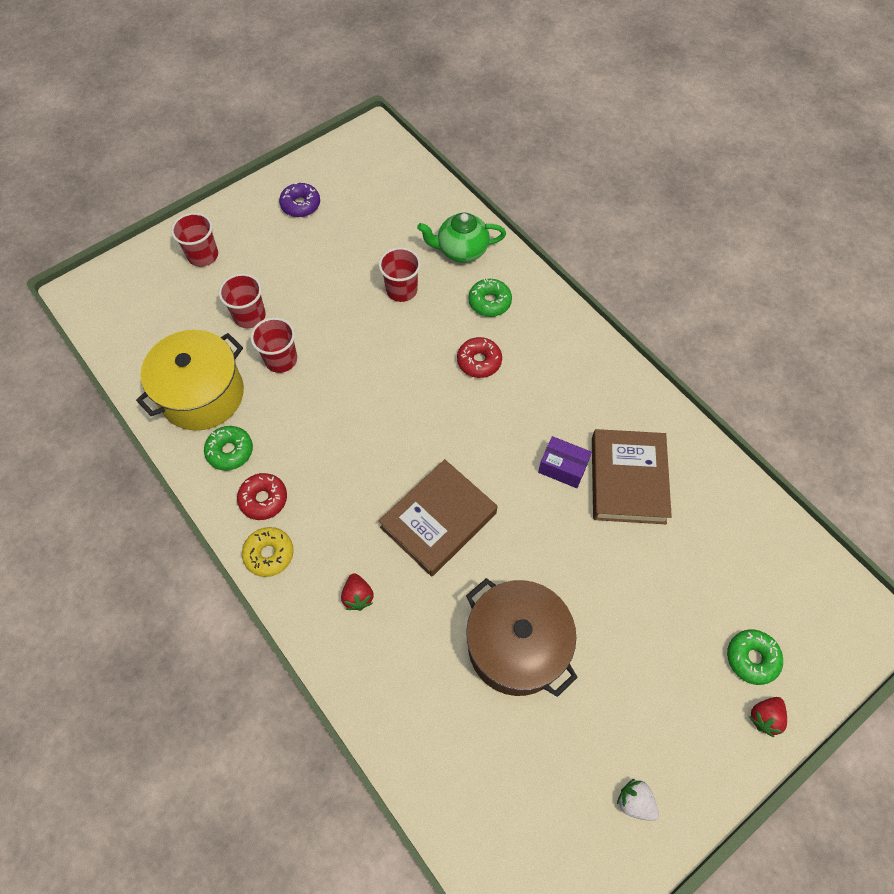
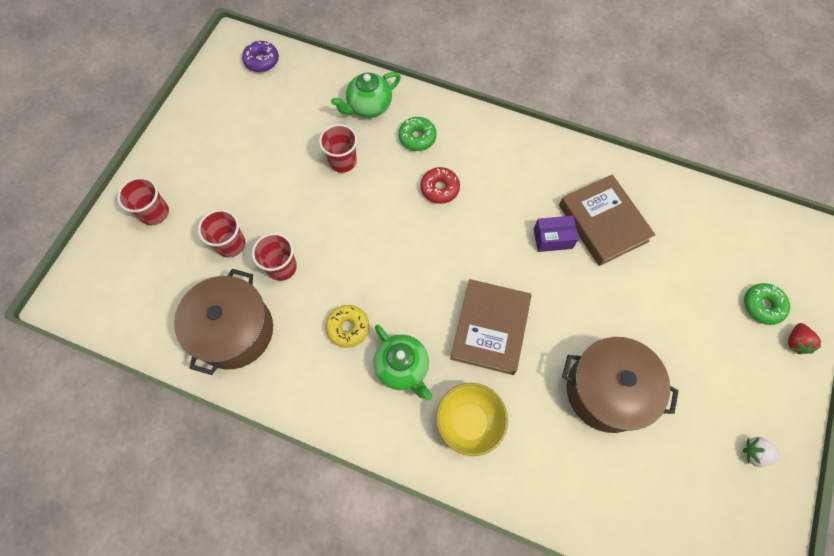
camera: 30 degrees left, 5 degrees up
yellow pot [136,330,244,431] -> brown pot [174,269,273,375]
green donut [204,426,253,471] -> none
red donut [237,473,287,520] -> none
yellow donut [242,527,294,577] -> yellow donut moved to [325,305,369,348]
purple donut [279,183,320,217] -> purple donut moved to [242,41,279,72]
red strawberry [341,573,374,611] -> yellow bowl [436,383,508,456]
none -> green teapot [374,325,432,401]

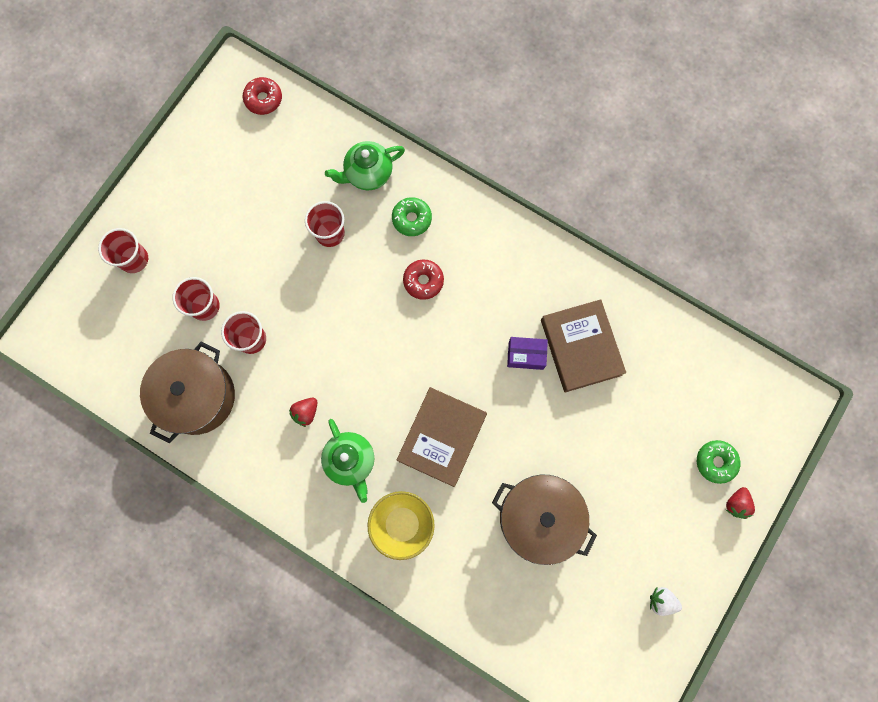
camera: 10 degrees right, 10 degrees up
purple donut [242,41,279,72] -> red donut [243,77,282,115]
yellow donut [325,305,369,348] -> red strawberry [289,398,317,427]

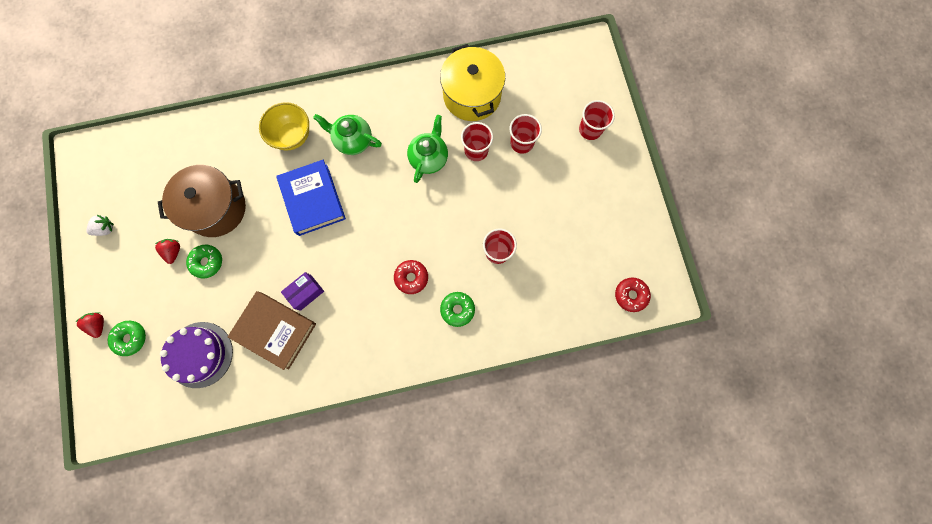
camera: 135 degrees right, 0 degrees up
brown pot [140,342,235,443] -> yellow pot [440,44,505,121]
red strawberry [289,398,317,427] -> red strawberry moved to [155,239,180,264]
green teapot [325,141,405,190] -> green teapot moved to [407,115,448,183]
brown book [397,387,487,487] -> blue book [276,160,346,236]
none -> purple cake [160,322,233,388]
none -> green donut [186,245,222,279]

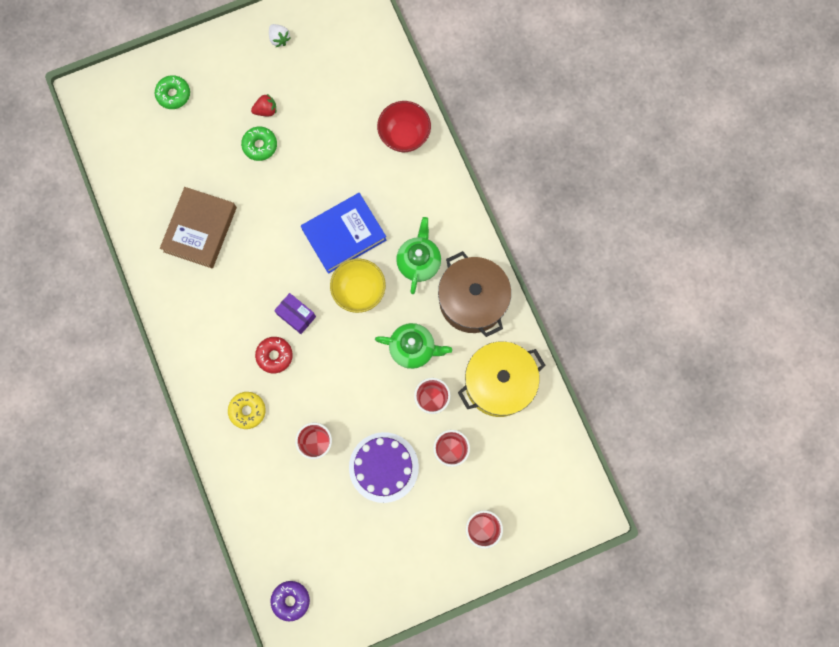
camera: 80 degrees right, 0 degrees up
red strawberry [76,312,104,338] -> none
brown pot [158,165,246,237] -> brown pot moved to [438,251,511,337]
purple cake [160,322,233,388] -> purple cake moved to [349,432,419,503]
yellow bowl [259,102,309,151] -> yellow bowl moved to [330,258,386,313]
purple box [281,272,324,311] -> purple box moved to [274,293,316,334]
green donut [440,292,475,327] -> yellow donut [228,392,266,429]
red donut [615,277,651,312] -> purple donut [271,581,310,621]
none -> red bowl [377,101,431,152]

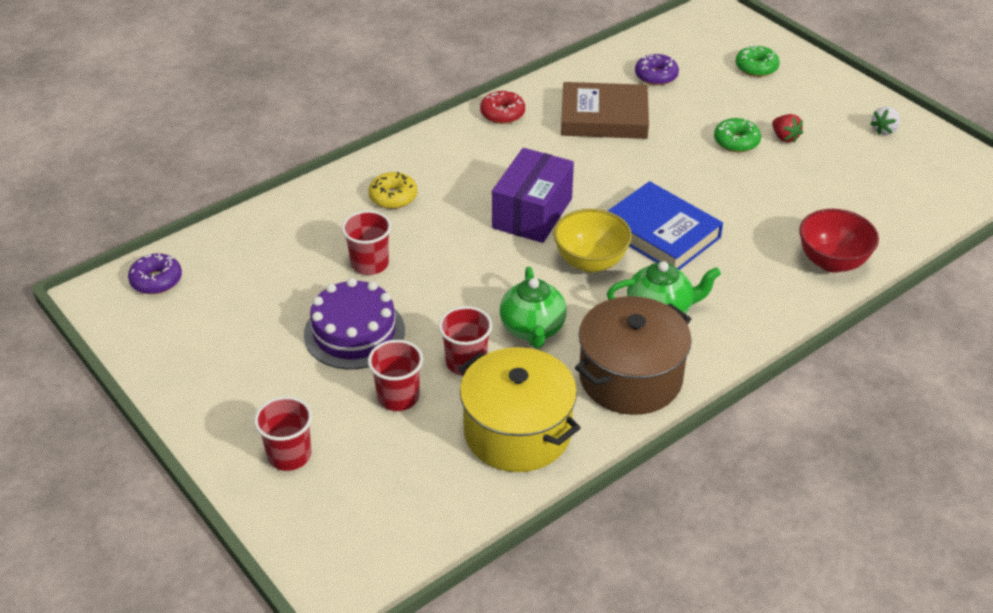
camera: 75 degrees right, 35 degrees down
red donut [255,337,293,373] -> red donut moved to [480,90,525,124]
purple box [274,293,316,334] -> purple box [492,148,574,243], size x1.76
none -> purple donut [635,54,679,85]

